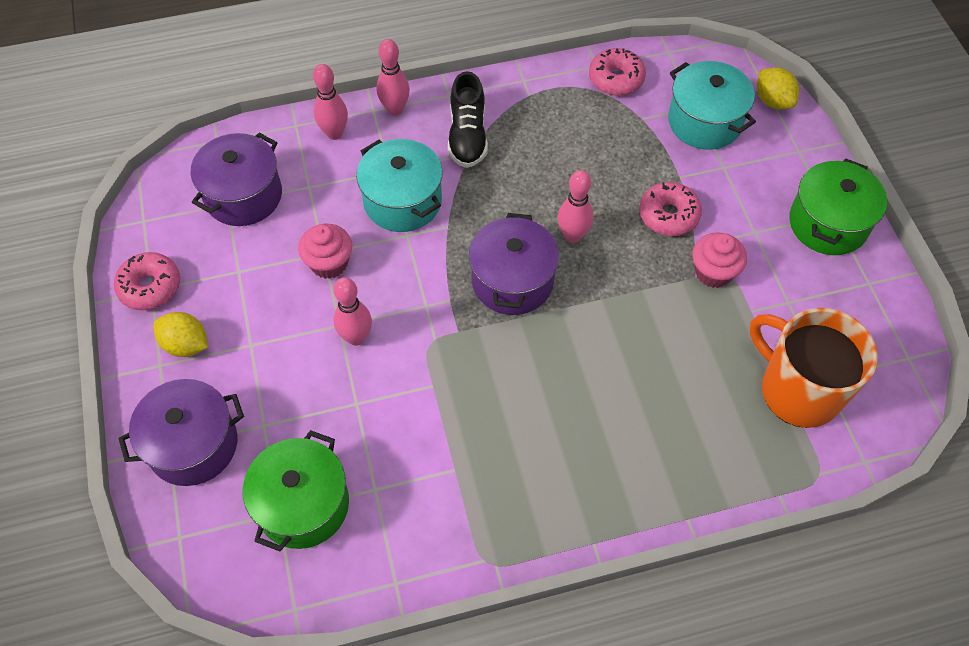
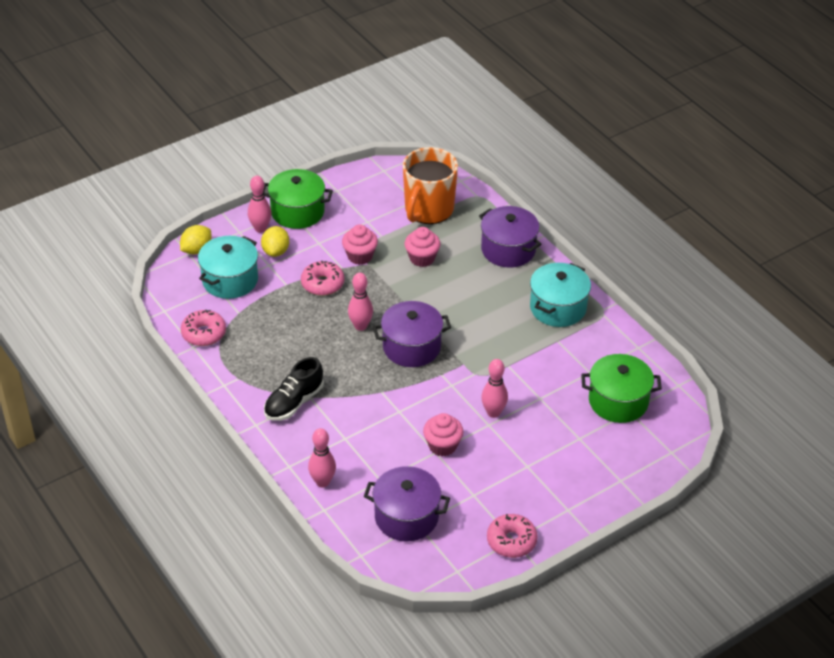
camera: 110 degrees left, 15 degrees down
purple pot [118,379,244,486] -> purple pot moved to [479,206,541,268]
yellow lemon [154,312,208,357] -> yellow lemon moved to [261,226,289,257]
turquoise pot [356,139,443,232] -> turquoise pot moved to [530,263,591,327]
pink bowling pin [376,39,410,116] -> pink bowling pin moved to [248,176,271,233]
black shoe [448,71,488,168] -> black shoe turned 150 degrees clockwise [264,357,324,421]
none -> pink cupcake [405,227,440,267]

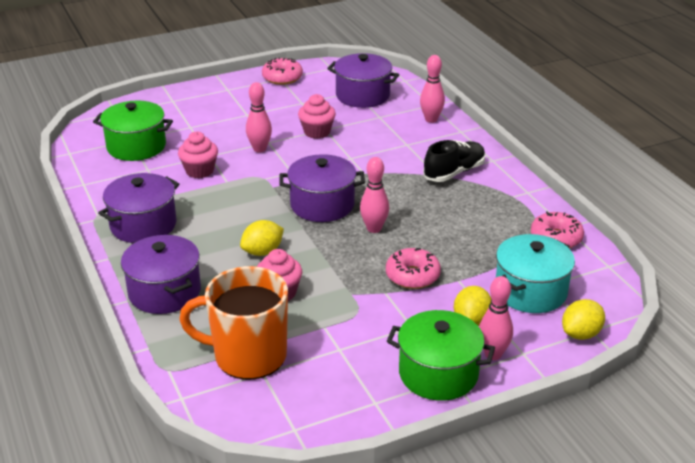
camera: 170 degrees left, 10 degrees down
pink cupcake [342,224,378,265] -> pink cupcake moved to [178,132,218,178]
orange mug [403,147,458,224] -> orange mug turned 120 degrees counterclockwise [179,266,288,380]
turquoise pot [530,263,591,327] -> purple pot [98,173,179,243]
none -> yellow lemon [240,220,284,256]

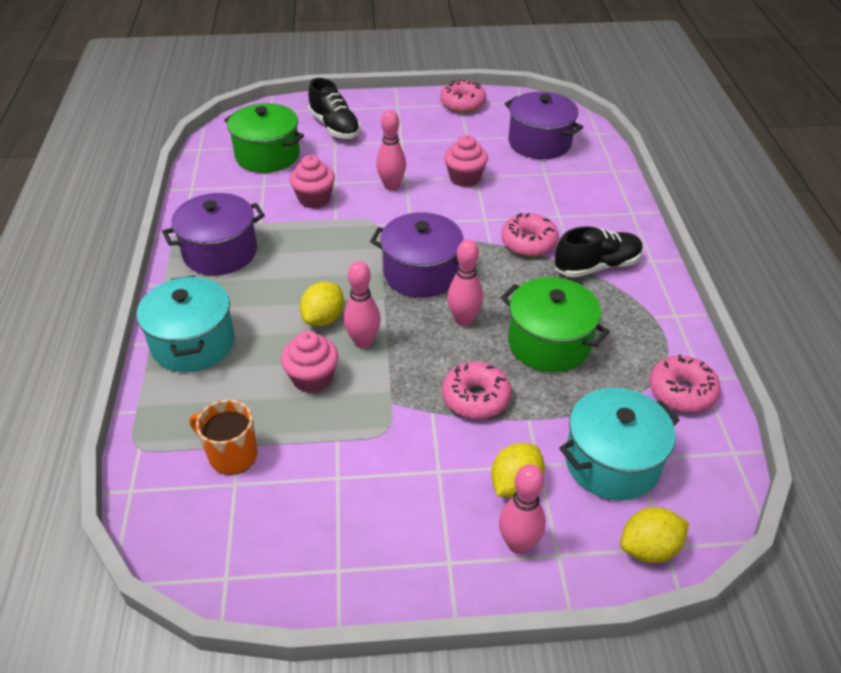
camera: 20 degrees right, 10 degrees up
purple pot [121,235,201,314] -> turquoise pot [137,275,235,372]
orange mug [179,266,288,380] -> orange mug [190,400,257,475], size x0.56
yellow lemon [240,220,284,256] -> yellow lemon turned 45 degrees counterclockwise [300,282,344,326]
green pot [387,310,495,401] -> green pot moved to [501,277,610,372]
pink bowling pin [420,55,445,123] -> pink bowling pin moved to [344,261,381,348]
none -> black shoe [308,78,361,139]
none -> pink donut [501,213,559,256]

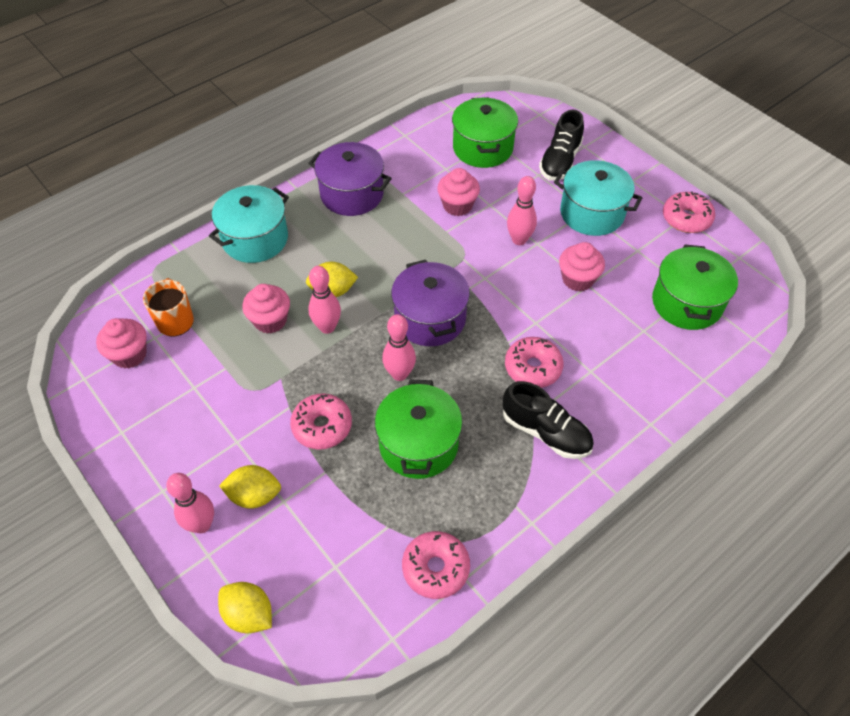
camera: 55 degrees right, 10 degrees up
purple pot [505,92,583,159] -> green pot [652,244,738,330]
turquoise pot [559,388,680,501] -> turquoise pot moved to [554,160,642,236]
none -> pink cupcake [96,318,147,368]

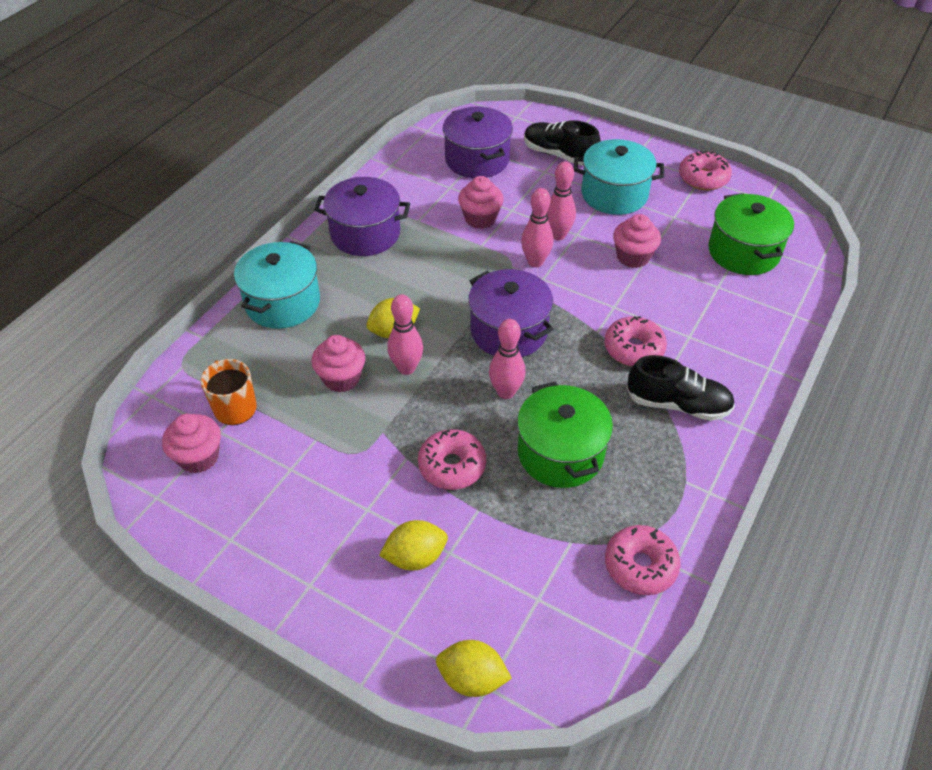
camera: 20 degrees left, 5 degrees down
pink bowling pin [166,473,214,533] -> pink bowling pin moved to [521,188,553,267]
green pot [452,97,518,168] -> purple pot [443,107,513,178]
black shoe [539,110,584,181] -> black shoe turned 120 degrees clockwise [524,120,601,166]

